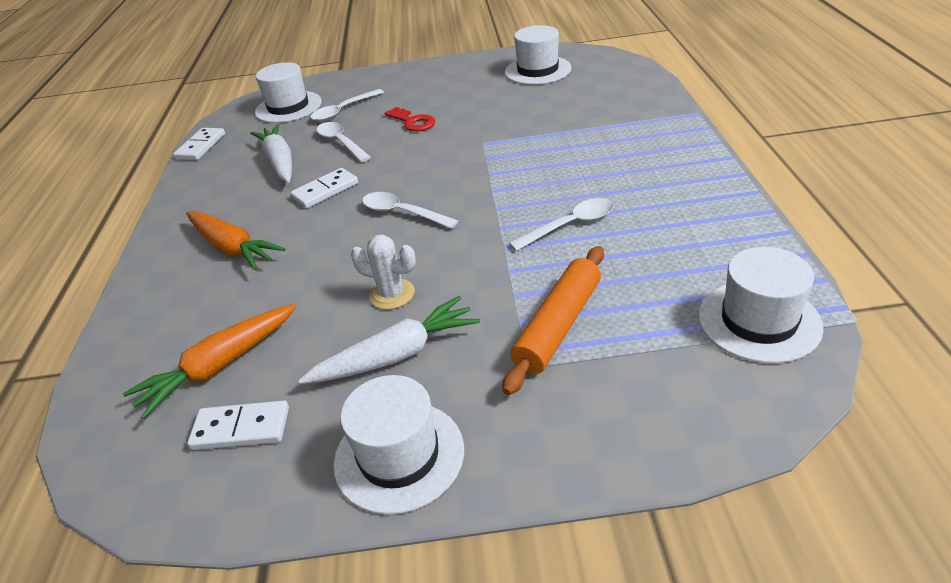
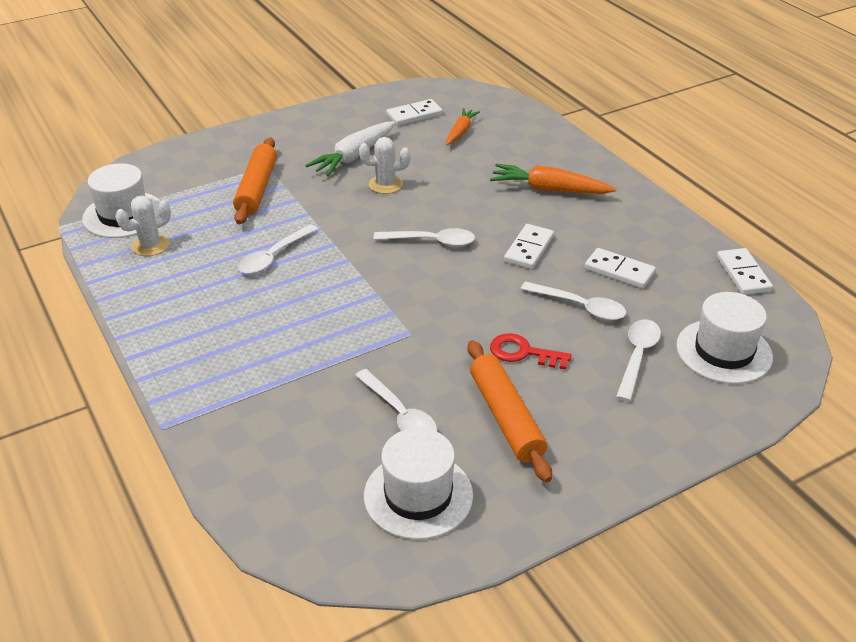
camera: 150 degrees right, 0 degrees up
orange carrot [123,304,296,419] -> orange carrot [446,108,480,145], size x0.64
white carrot [250,124,292,183] -> white domino [584,248,656,289]
white hat [333,375,464,515] -> none
none -> white cactus [115,196,171,256]
none -> white spoon [355,369,437,432]
none -> orange rolling pin [468,340,552,482]

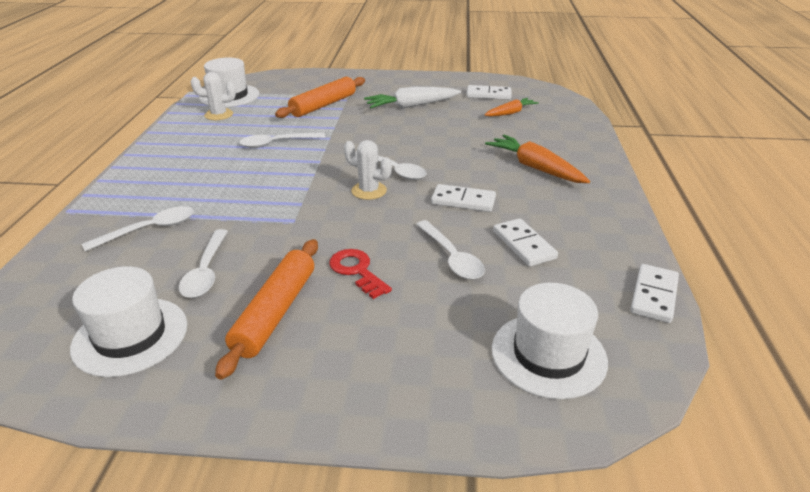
camera: 35 degrees right, 5 degrees down
white cactus [359,137,410,194] -> white cactus moved to [344,140,392,200]
white domino [504,224,554,269] -> white domino turned 45 degrees clockwise [431,184,496,212]
white spoon [616,319,661,402] -> white spoon moved to [82,206,194,252]

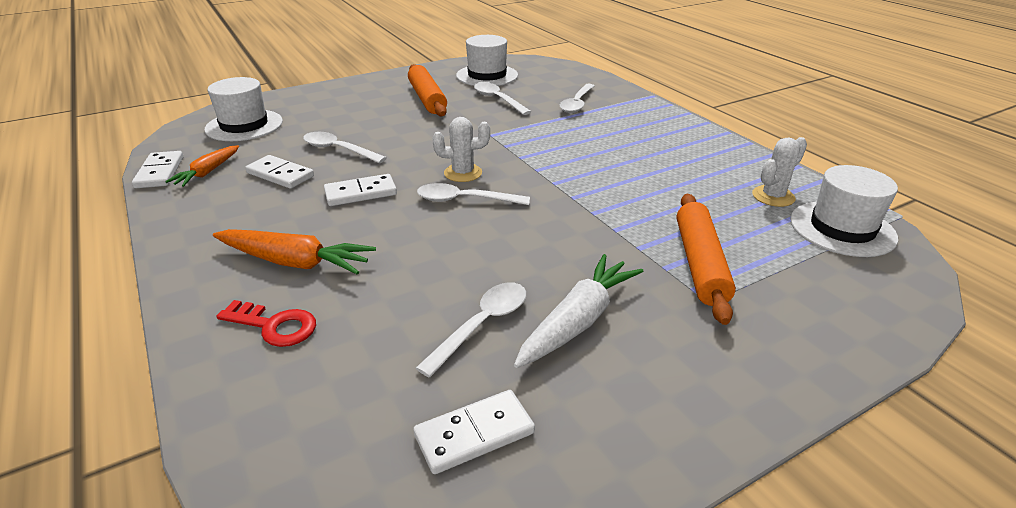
camera: 145 degrees right, 0 degrees up
white spoon [239,132,325,148] -> white spoon moved to [416,282,526,377]
red key [329,249,392,299] -> red key moved to [216,300,316,347]
orange carrot [484,98,539,116] -> orange carrot moved to [165,145,239,187]

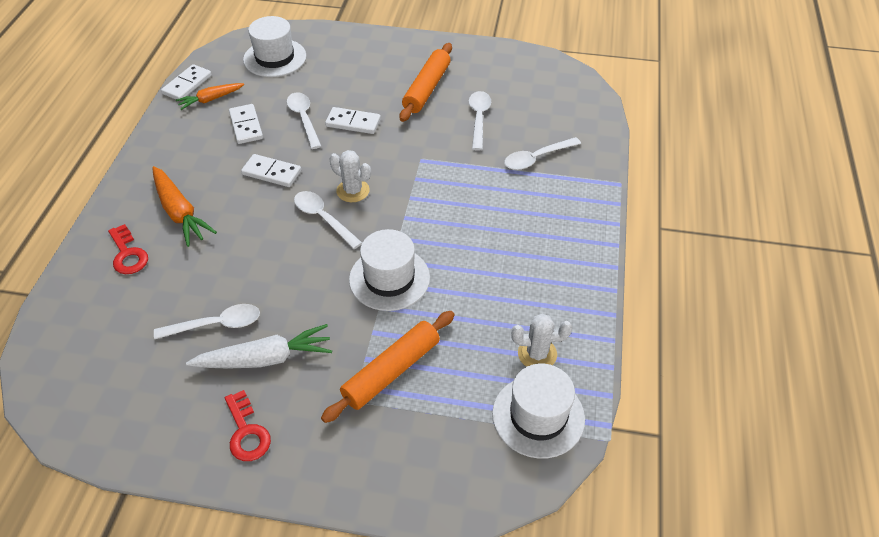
camera: 40 degrees right, 15 degrees up
white domino [413,390,535,474] -> white domino moved to [325,107,381,134]
white hat [456,35,518,86] -> white hat moved to [349,229,430,311]
none -> red key [225,390,271,461]

